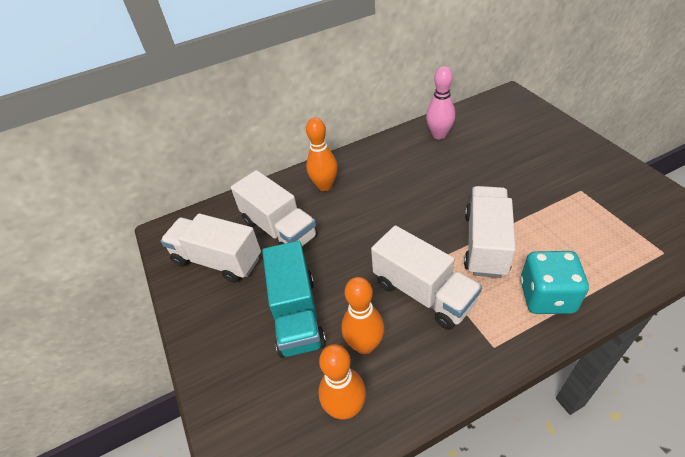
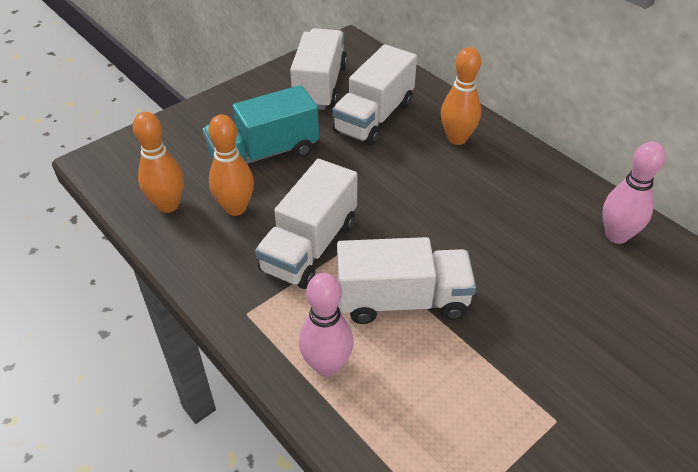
camera: 70 degrees right, 0 degrees up
turquoise dice [520,251,589,314] -> pink bowling pin [299,273,353,377]

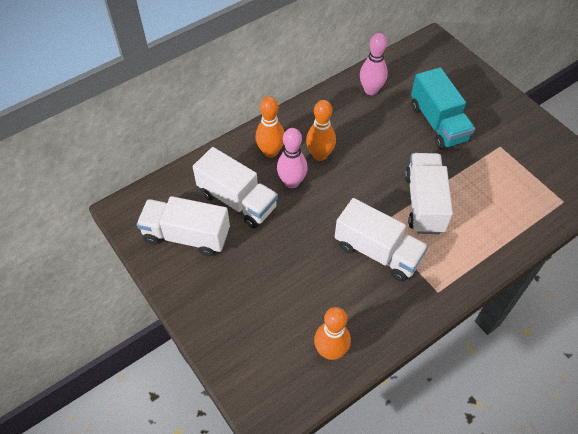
camera: 85 degrees left, 10 degrees up
turquoise truck [203,85,319,164] -> turquoise truck moved to [411,67,475,150]
orange bowling pin [208,114,254,216] -> orange bowling pin moved to [306,100,336,161]
pink bowling pin [299,273,353,377] -> pink bowling pin moved to [277,128,308,188]

